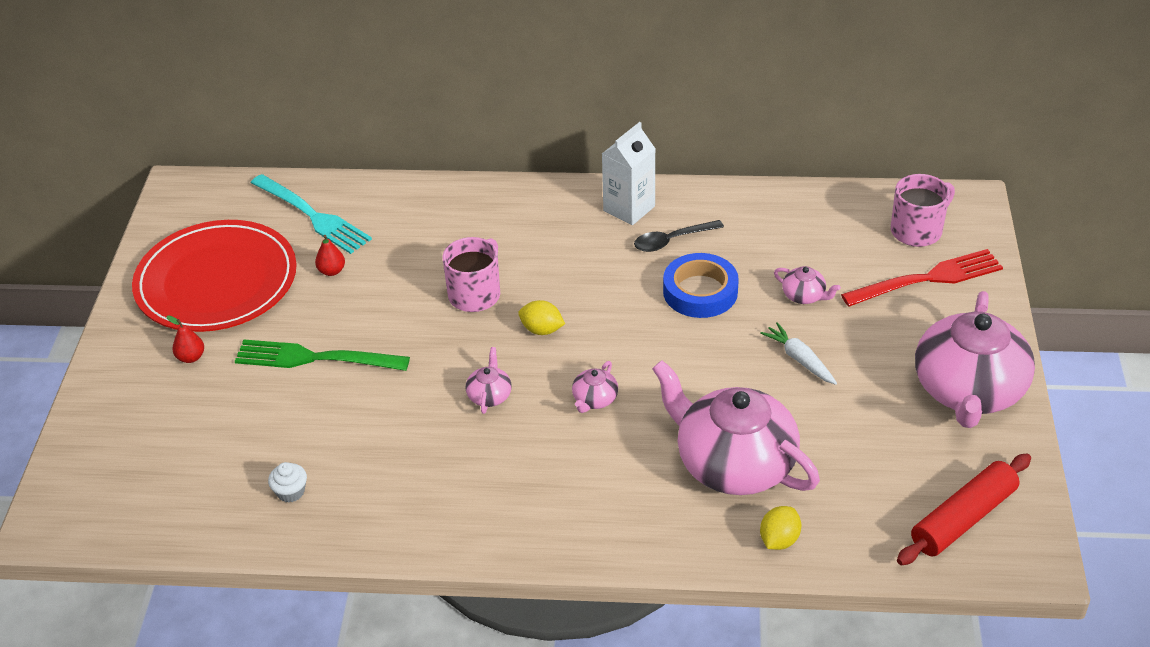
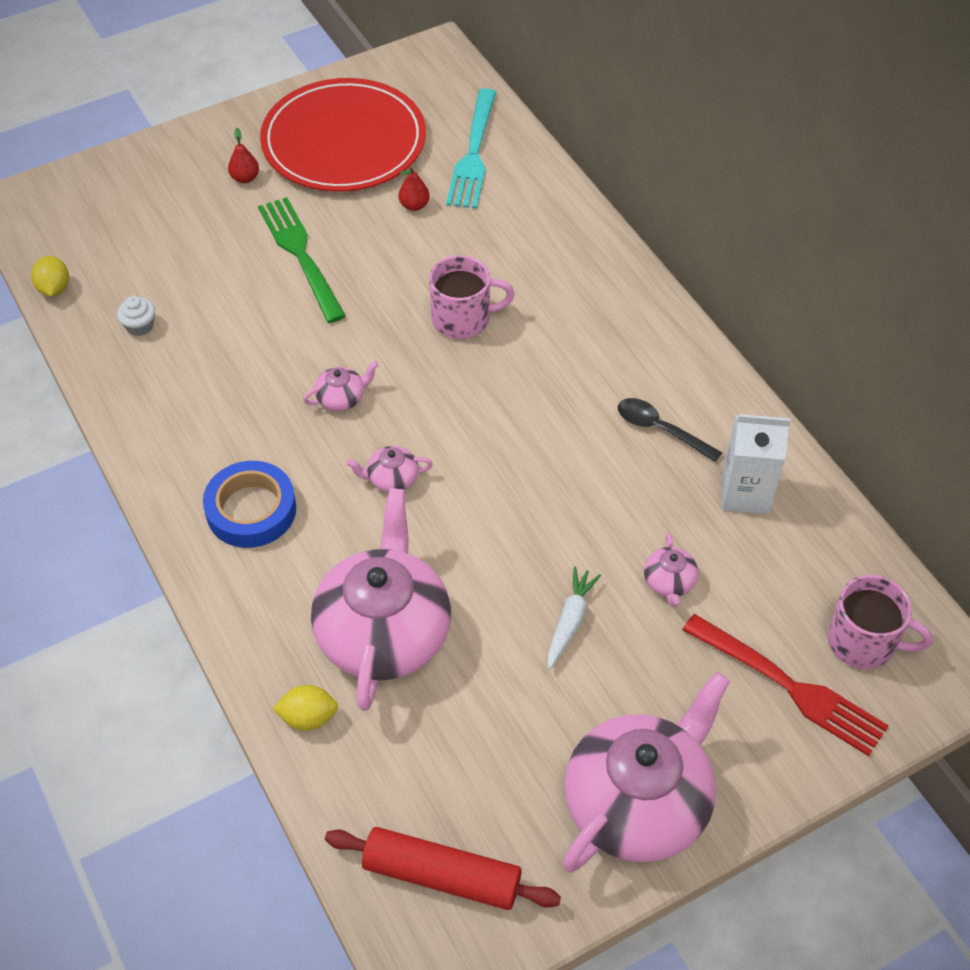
camera: 55 degrees right, 10 degrees up
yellow lemon [518,300,565,335] -> yellow lemon moved to [31,256,69,297]
white carton [602,122,655,225] -> white carton moved to [722,414,790,514]
blue tape [663,253,739,318] -> blue tape moved to [203,461,296,548]
pink teapot [915,291,1035,428] -> pink teapot turned 150 degrees clockwise [562,672,730,873]

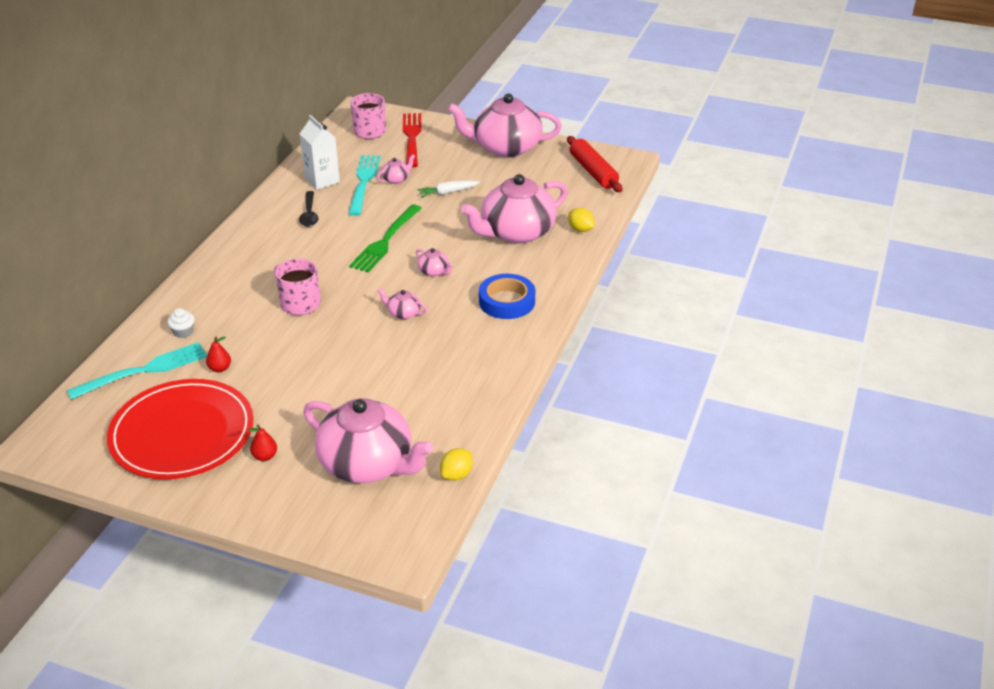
camera: 130 degrees left, 15 degrees down
white cupcake [117,296,155,336] -> white cupcake moved to [167,308,195,338]
green fork [258,197,346,323] -> green fork moved to [349,205,422,272]
none -> pink teapot [303,398,433,483]
none -> turquoise fork [348,155,381,216]

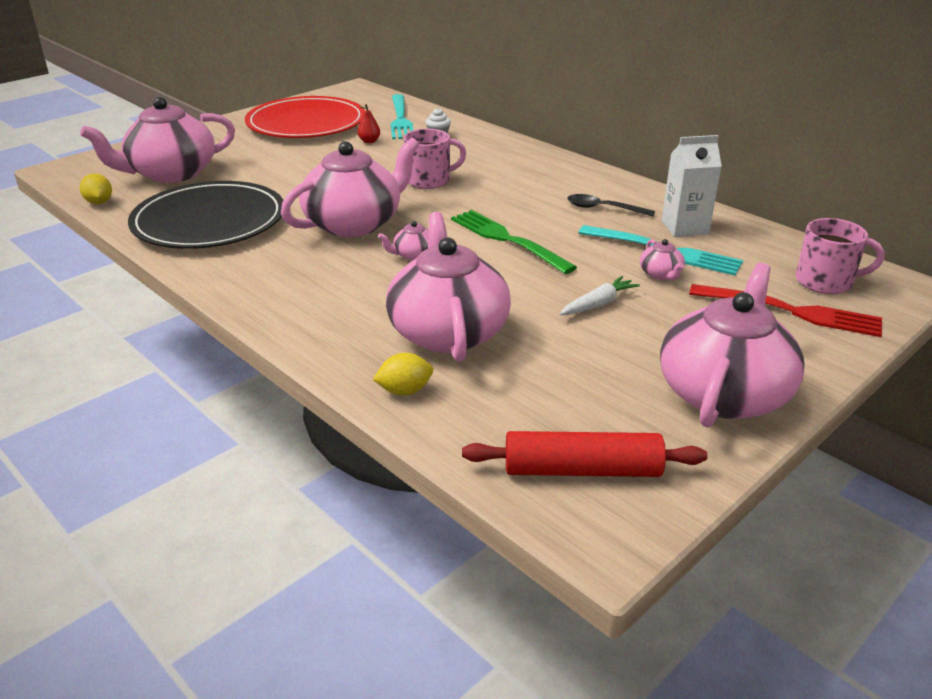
camera: 115 degrees right, 5 degrees down
red pear [249,424,277,461] -> none
pink teapot [377,288,427,319] -> pink teapot [281,138,419,237], size x2.48
white carrot [417,181,480,198] -> white carrot turned 45 degrees clockwise [559,276,640,315]
blue tape [479,274,535,319] -> none
none -> black plate [128,181,284,249]

